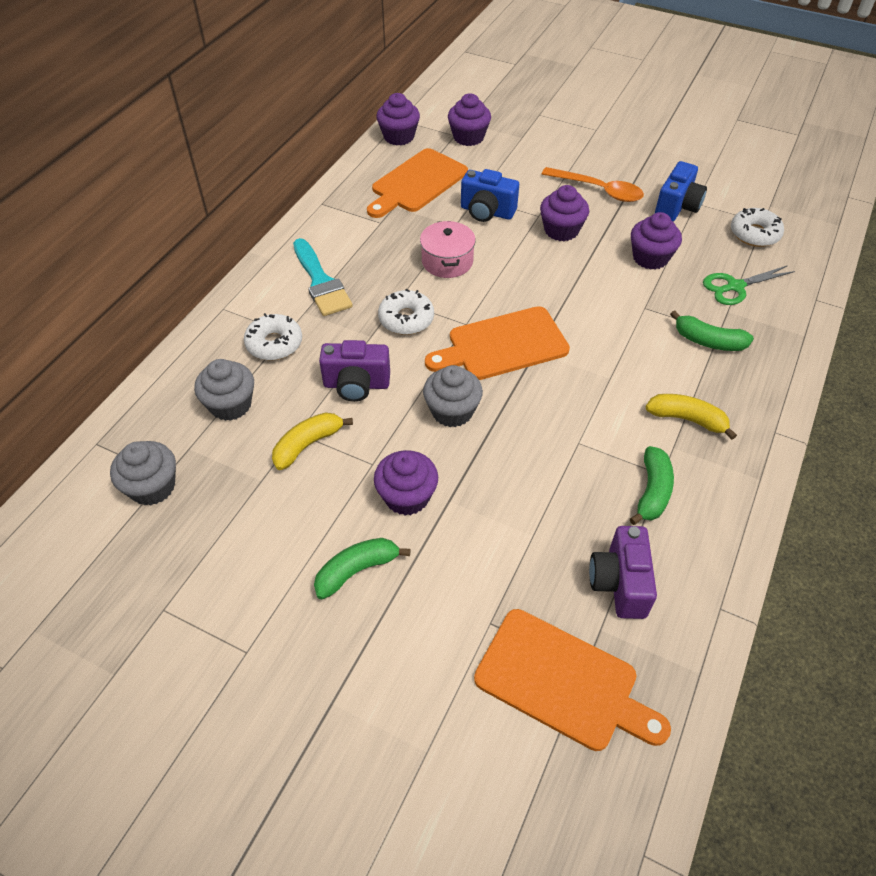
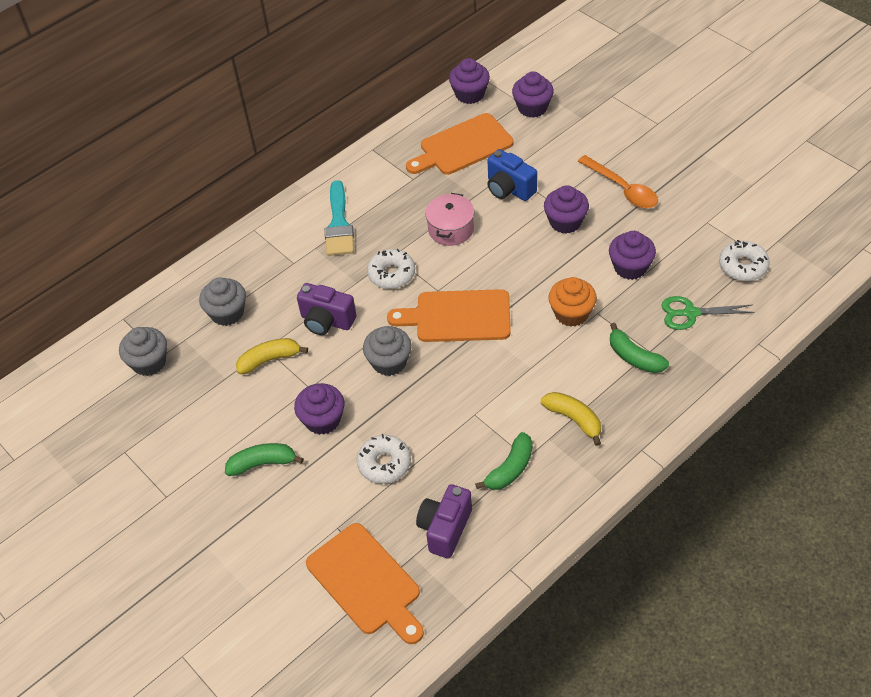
camera: 25 degrees right, 0 degrees up
white donut [244,313,302,360] -> white donut moved to [357,434,411,484]
blue camera [655,161,707,221] -> none
none -> orange cupcake [548,277,597,327]

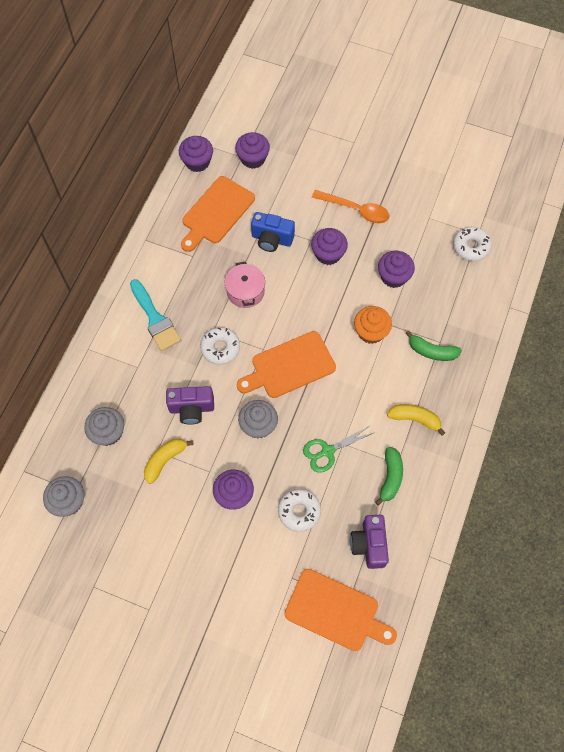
camera: 30 degrees left, 15 degrees up
green banana [225,443,304,476] -> none
green scissors [661,296,755,330] -> green scissors moved to [303,425,375,473]

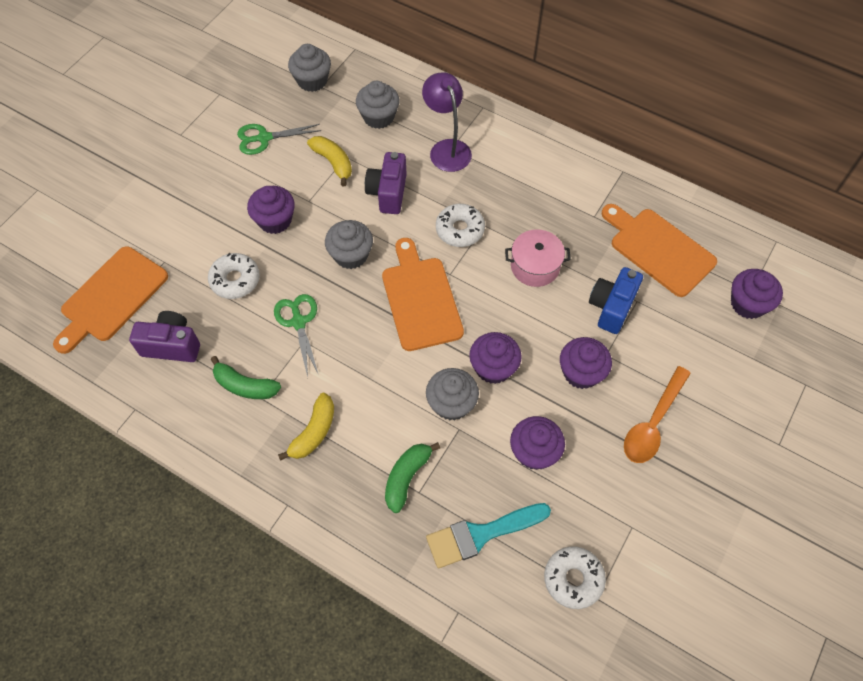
camera: 100 degrees right, 5 degrees down
turquoise brush [130,279,181,351] -> turquoise brush moved to [426,503,551,568]
purple cupcake [179,136,213,172] -> purple cupcake moved to [469,332,522,384]
orange cupcake [354,306,392,344] -> grey cupcake [426,368,479,421]
none -> green scissors [237,124,321,155]
none -> purple lamp [422,72,472,172]

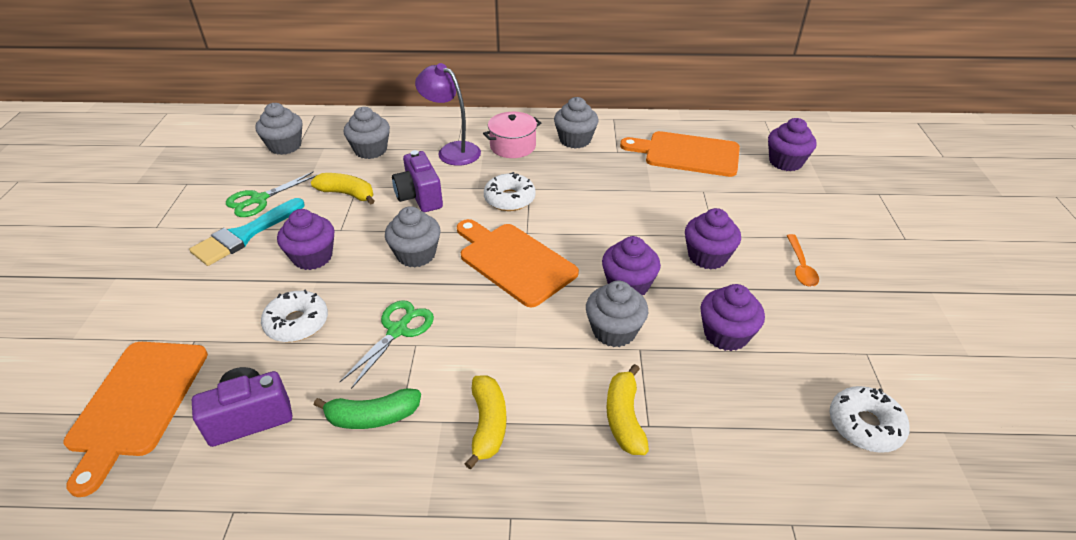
camera: 30 degrees left, 20 degrees down
green scissors [274,294,319,377] -> green scissors turned 75 degrees clockwise [340,300,434,389]
green banana [385,442,440,513] -> yellow banana [606,364,649,455]
turquoise brush [426,503,551,568] -> turquoise brush moved to [189,198,304,266]
pink pot [505,229,571,287] -> pink pot moved to [483,112,541,158]
blue camera [589,267,643,334] -> none
orange spoon [624,366,691,463] -> orange spoon [787,234,819,287], size x0.64
none -> grey cupcake [554,97,598,149]

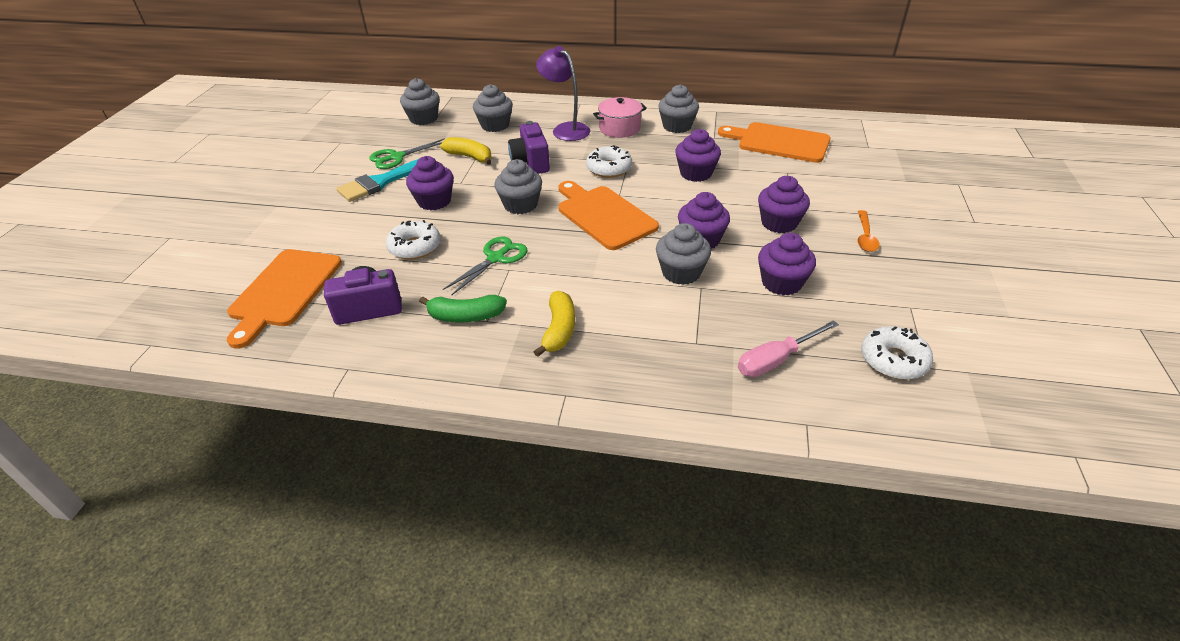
camera: 10 degrees right, 0 degrees up
yellow banana [606,364,649,455] -> none
purple cupcake [768,118,817,171] -> purple cupcake moved to [675,129,721,182]
none -> pink screwdriver [738,320,839,377]

